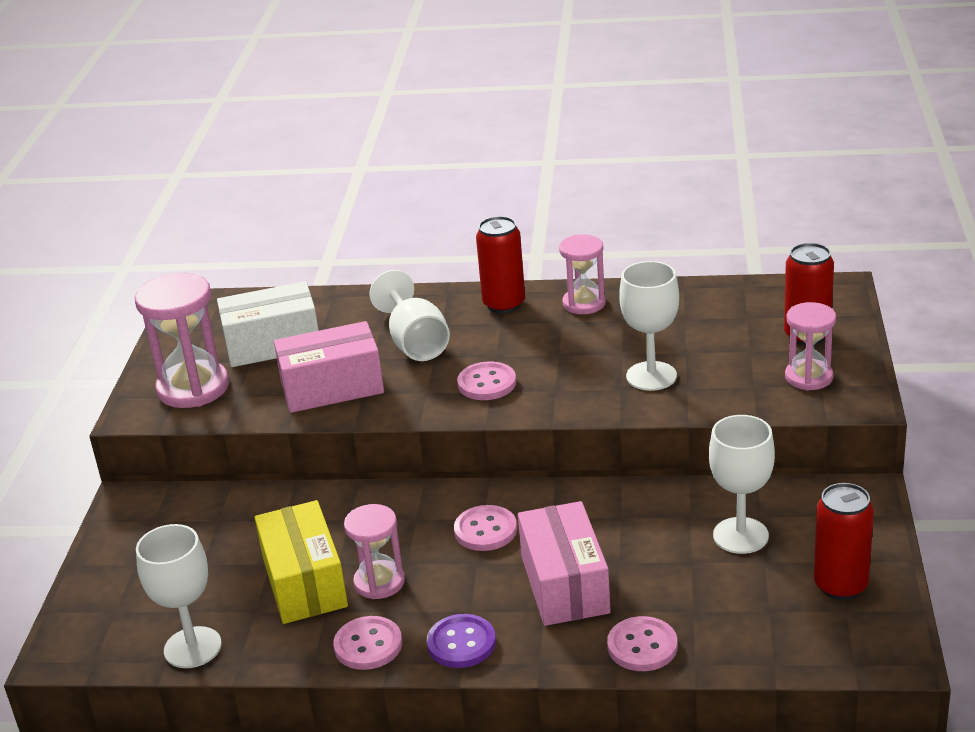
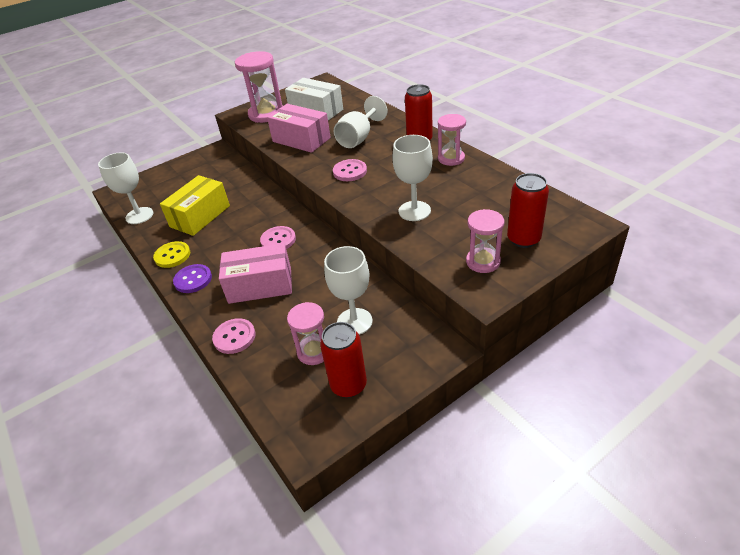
camera: 50 degrees right, 10 degrees up
pink button [333,616,402,670] -> yellow button [153,241,190,268]
pink hourglass [344,504,405,599] -> pink hourglass moved to [287,302,324,365]
pink box [518,501,611,626] -> pink box turned 45 degrees clockwise [219,243,292,304]

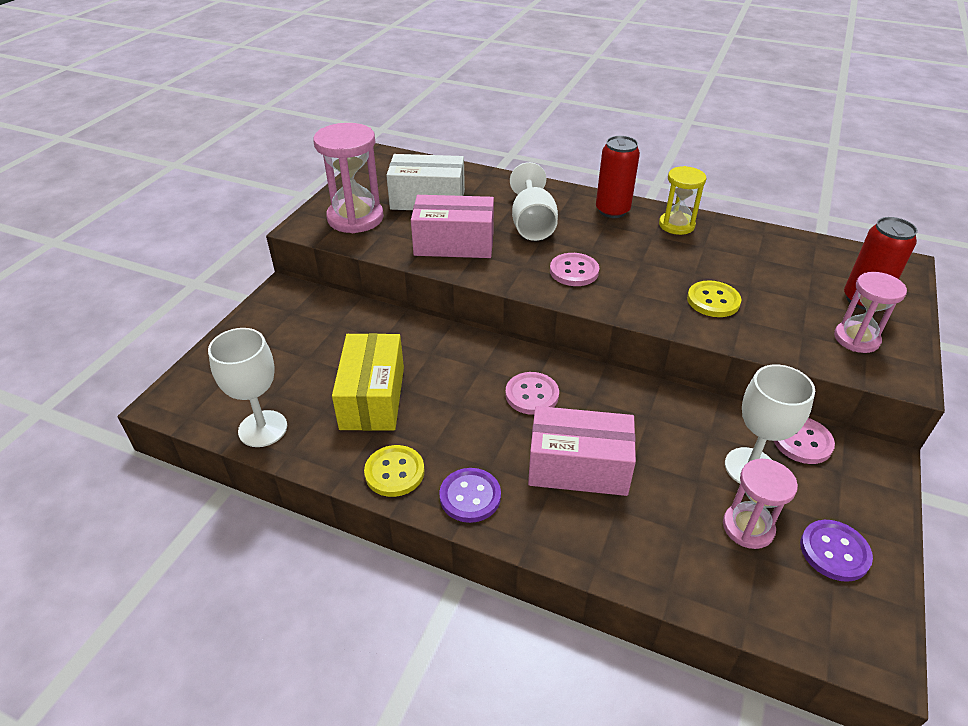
camera: 35 degrees left, 0 degrees up
pink button [212,318,255,354] -> pink button moved to [774,418,835,464]
pink box [219,243,292,304] -> pink box turned 45 degrees clockwise [528,406,636,496]
red can [320,322,367,398] -> purple button [800,520,873,582]
white goblet [392,135,433,221] -> yellow button [687,280,741,317]
pink hourglass [438,114,466,166] -> yellow hourglass [659,166,706,235]

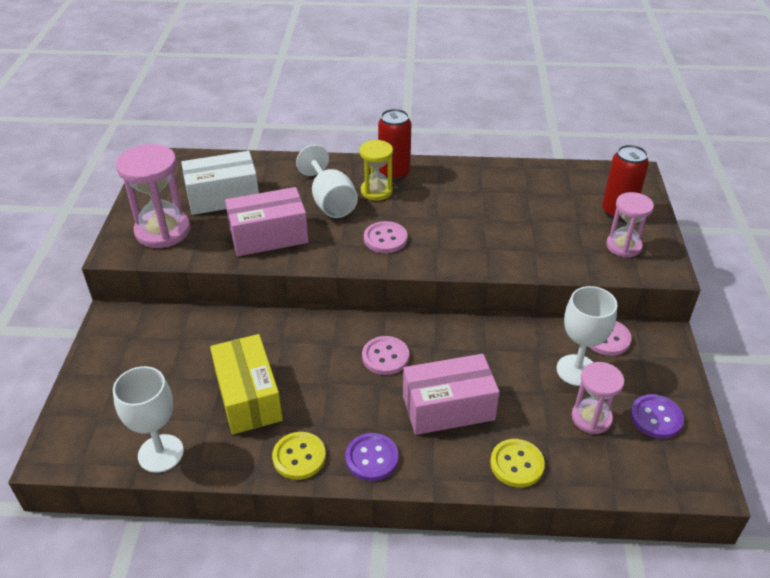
camera: 20 degrees left, 0 degrees up
yellow hourglass [659,166,706,235] -> yellow hourglass moved to [360,140,393,201]
yellow button [687,280,741,317] -> yellow button moved to [490,439,545,487]

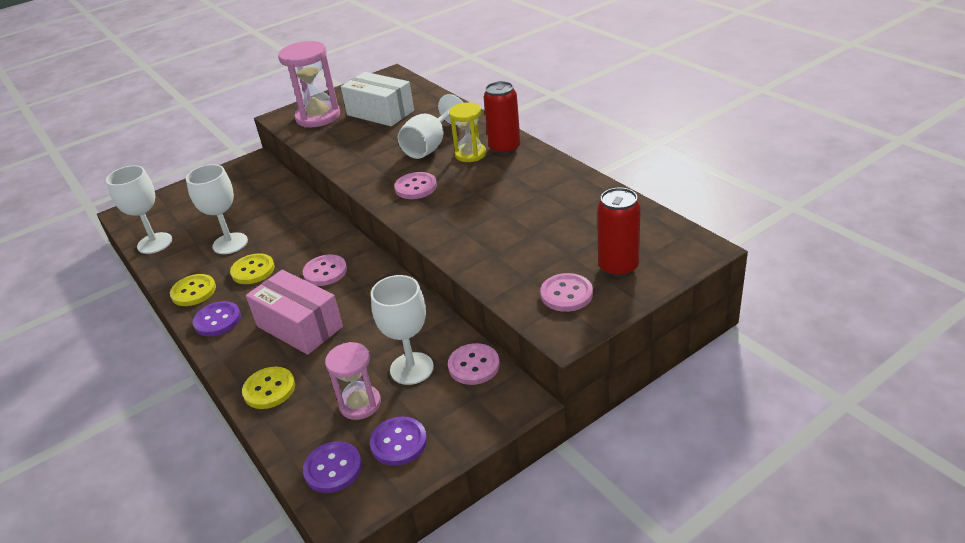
camera: 55 degrees right, 5 degrees down
yellow box [210,334,283,434] -> white goblet [186,164,248,254]
pink box [225,187,308,256] -> none
pink hourglass [606,192,654,257] -> pink button [540,273,593,312]
none -> yellow button [230,253,275,284]
none -> purple button [303,441,362,493]

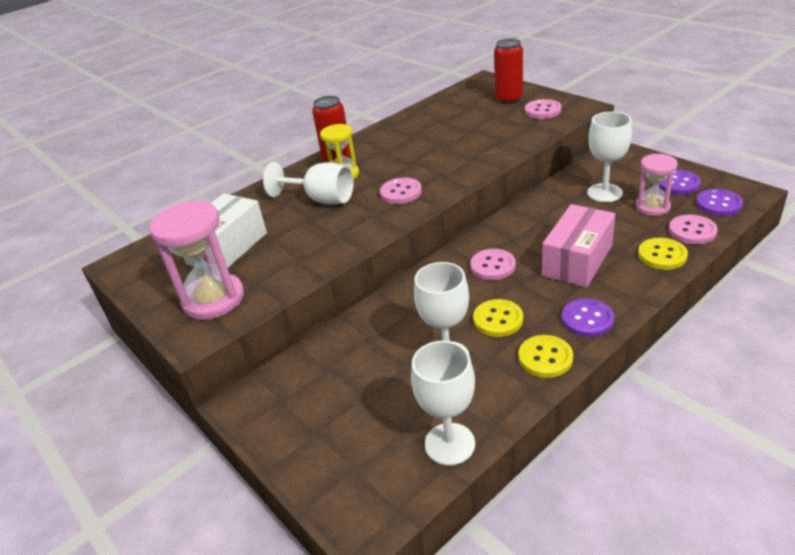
camera: 95 degrees left, 0 degrees up
pink button [448,343,500,385] -> pink button moved to [669,215,718,244]

